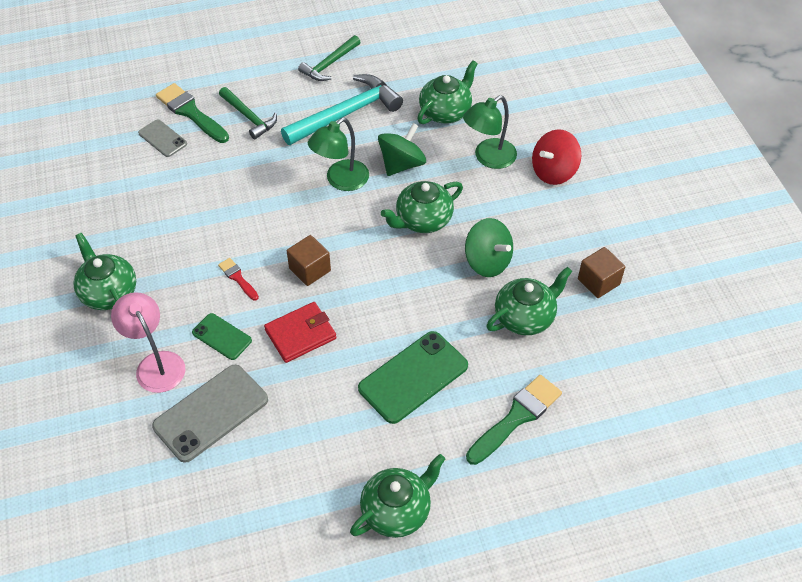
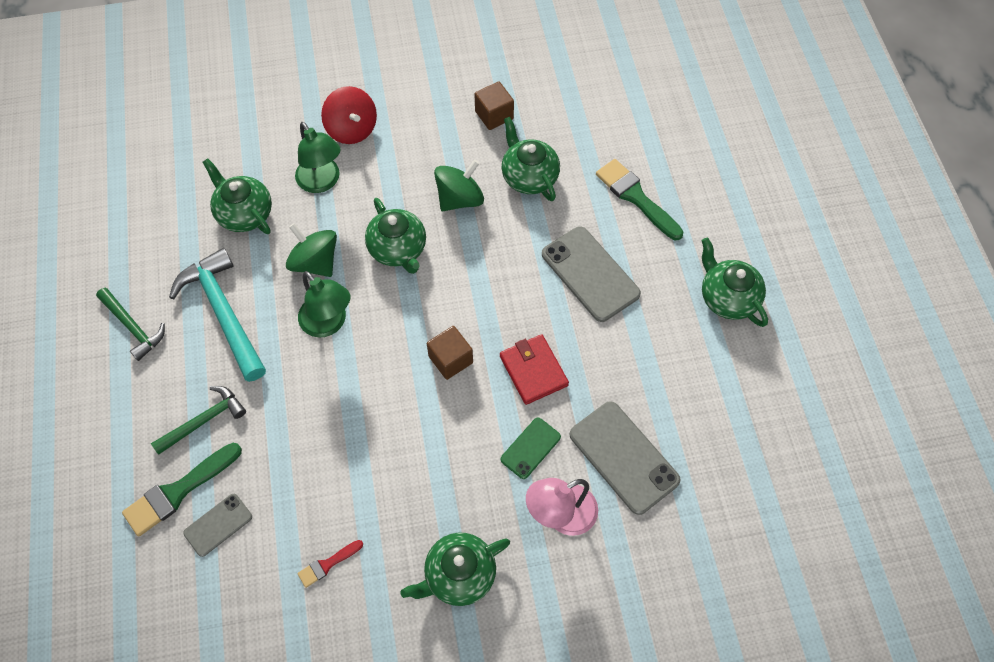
camera: 85 degrees left, 10 degrees up
red brush [218,258,259,300] -> red brush moved to [297,540,363,588]
green phone [358,331,468,424] -> grey phone [542,227,641,322]

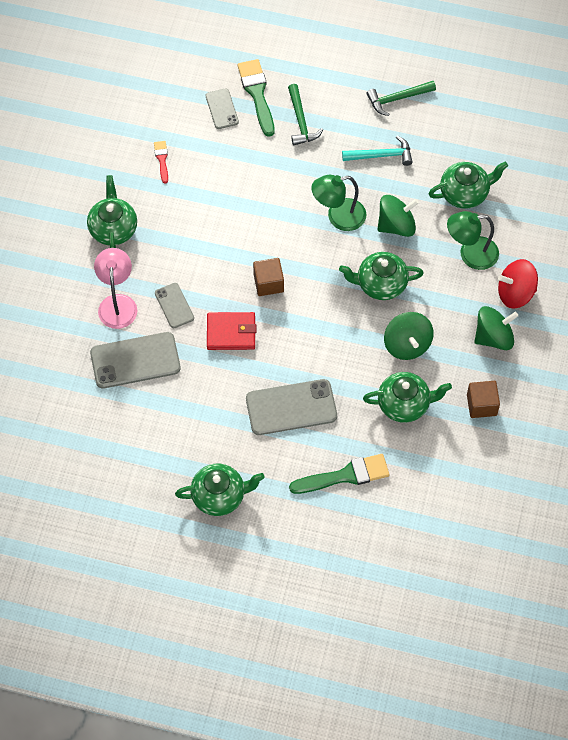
camera: 115 degrees right, 0 degrees up
turquoise hammer [169,248,266,382] -> turquoise hammer [342,136,413,166], size x0.60
green phone [501,417,561,479] -> grey phone [155,283,194,328]
none -> green spinning top [474,306,518,350]

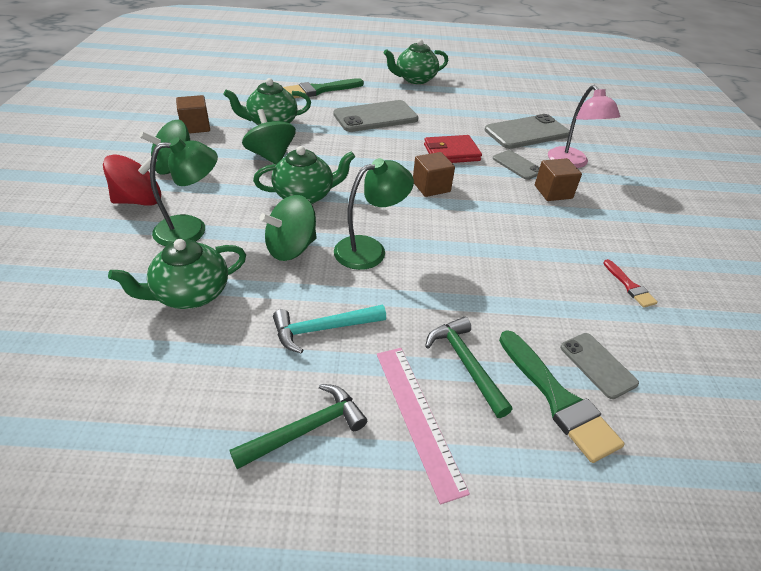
camera: 165 degrees right, 20 degrees down
green teapot [87,175,137,248] -> none
none -> pink ruler [377,348,470,504]
none -> brown cube [535,158,582,201]

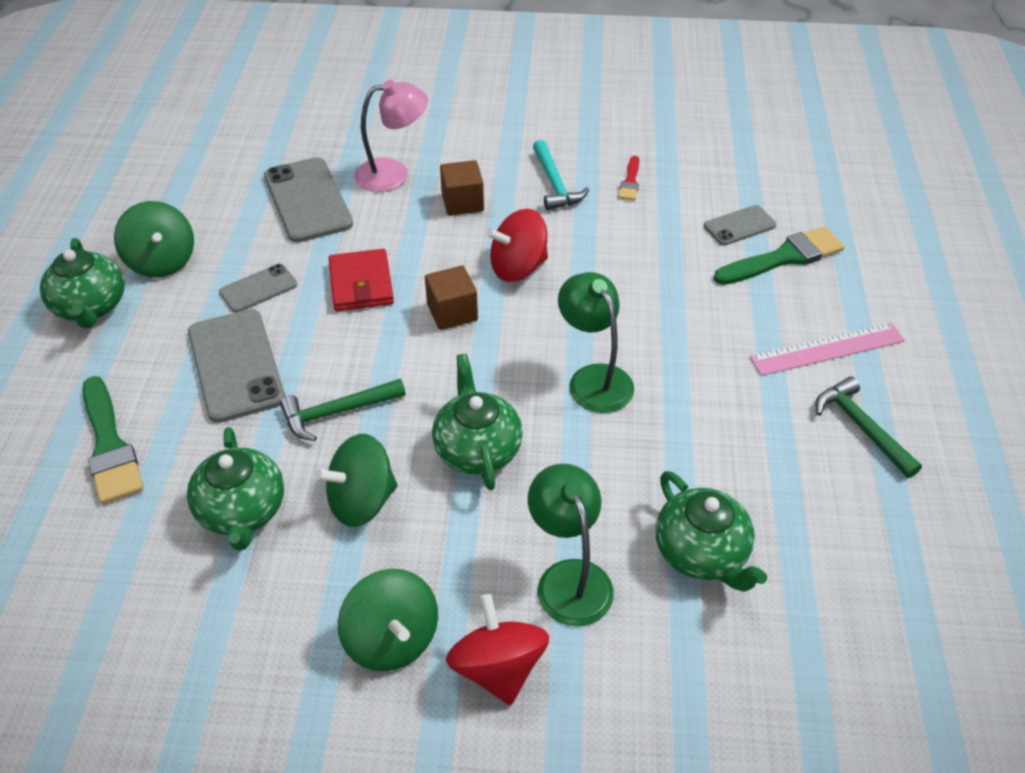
camera: 85 degrees left, 5 degrees up
brown cube [176,95,210,134] -> none
green spinning top [260,195,317,261] -> green spinning top moved to [114,201,194,278]
turquoise hammer [273,305,386,354] -> turquoise hammer moved to [533,140,589,210]
green hammer [425,317,513,418] -> green hammer moved to [280,379,406,441]
grey phone [493,150,540,180] -> grey phone moved to [219,264,297,313]
red brush [603,259,658,308] -> red brush turned 120 degrees clockwise [618,156,639,200]
none -> red spinning top [487,209,548,282]

